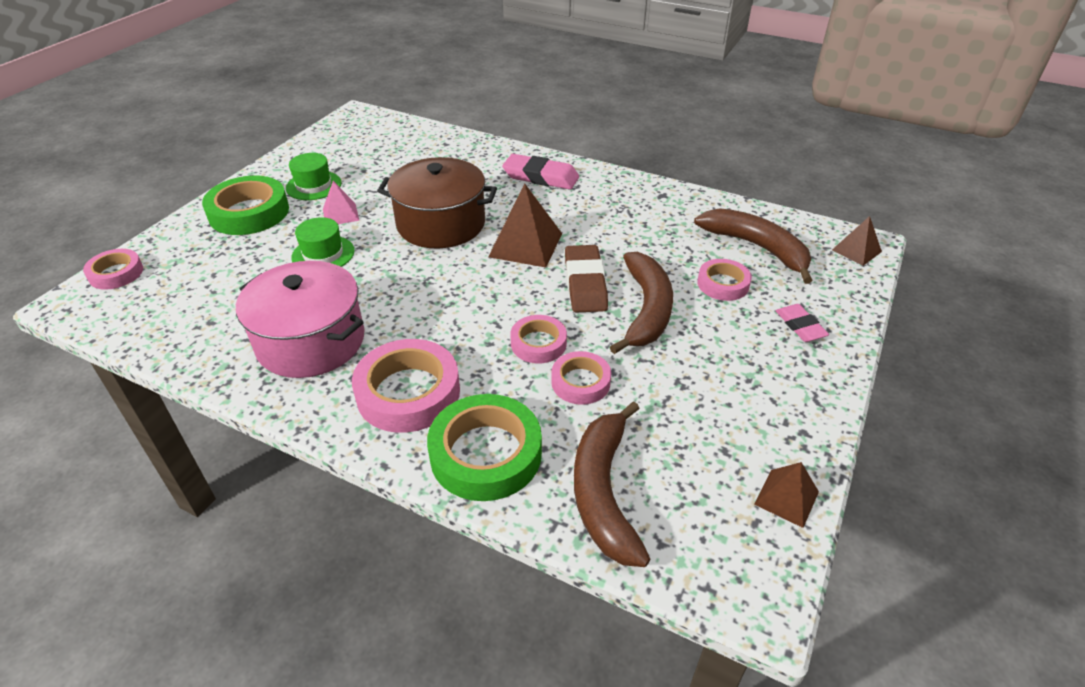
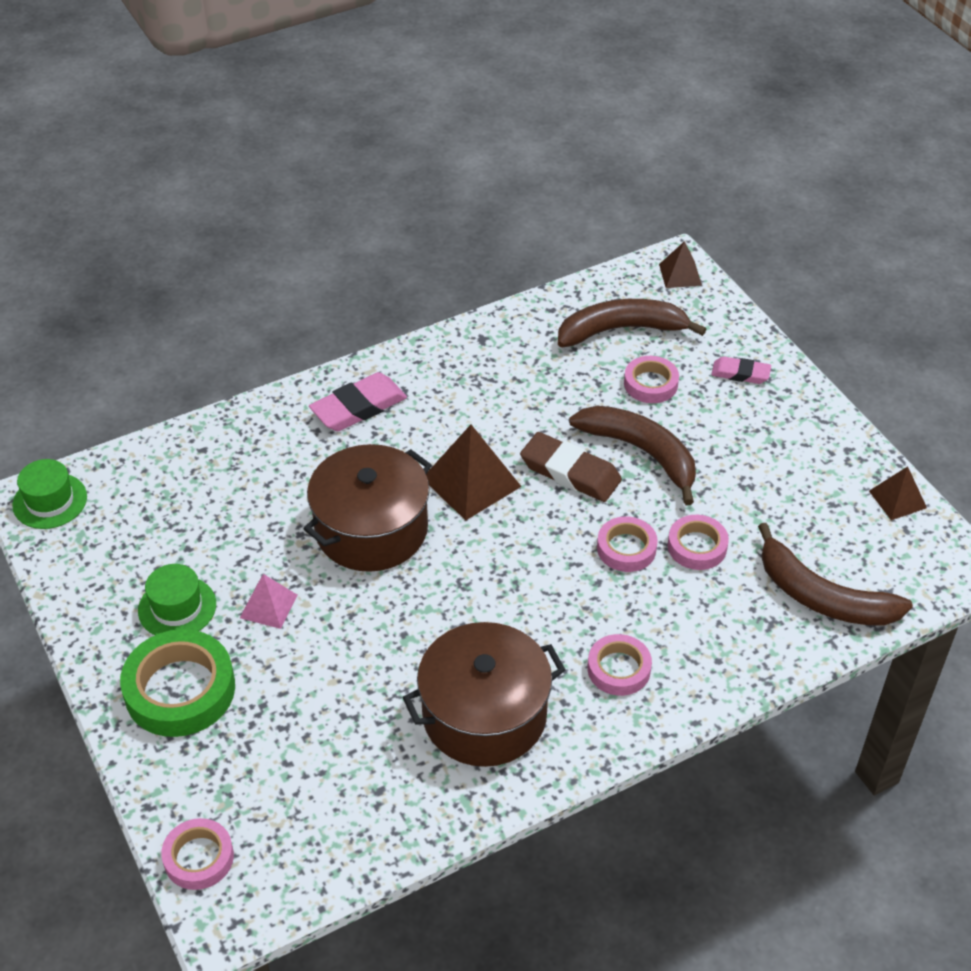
camera: 55 degrees left, 5 degrees up
pink pot [236,261,365,378] -> brown pot [403,622,565,767]
green hat [291,217,355,267] -> green hat moved to [12,459,87,529]
pink tape [352,339,460,433] -> pink tape [587,634,652,696], size x0.58
green tape [427,394,542,501] -> none

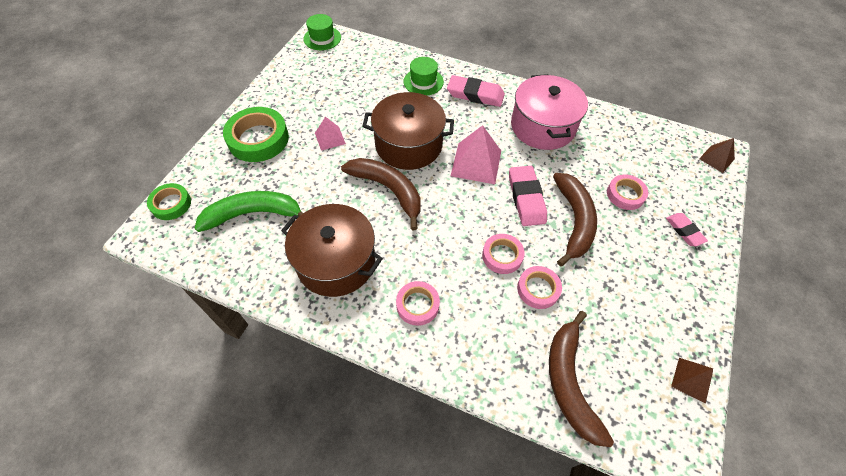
camera: 50 degrees right, 10 degrees up
green hat [138,564,216,635] -> green hat moved to [404,57,444,96]
pink tape [161,818,234,890] -> green tape [147,183,191,220]
brown pyramid [426,425,522,521] -> pink pyramid [451,125,501,184]
brown eraser [520,432,622,502] -> pink eraser [509,166,547,226]
brown banana [558,299,706,347] -> brown banana moved to [341,158,421,230]
none -> green banana [195,191,303,232]
none -> pink pot [511,74,588,150]

